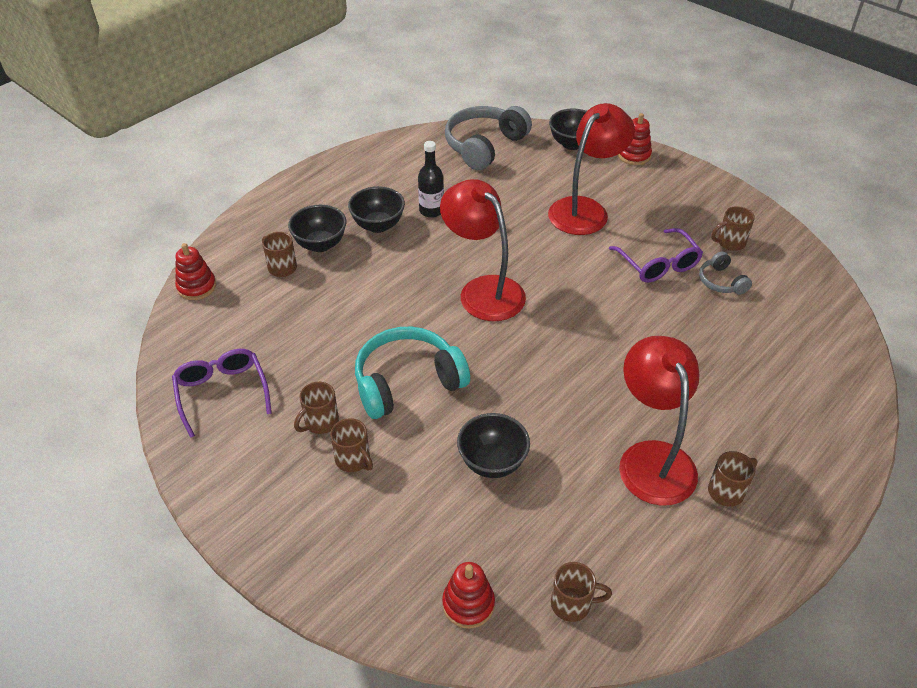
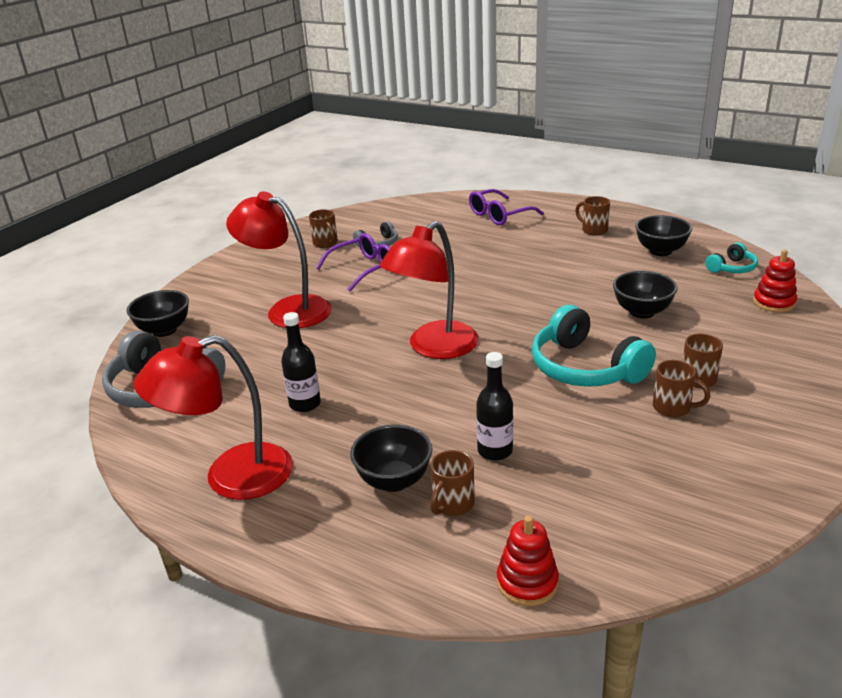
camera: 100 degrees left, 15 degrees down
purple glasses [172,349,272,438] -> purple glasses moved to [469,189,544,225]
black bowl [348,186,405,233] -> black bowl moved to [635,215,692,256]
brown mug [551,562,612,622] -> turquoise headphones [705,242,758,273]
red stacking toy [618,113,652,165] -> none
red lamp [619,336,699,506] -> red lamp moved to [134,335,293,500]
none -> black bottle [476,352,513,461]

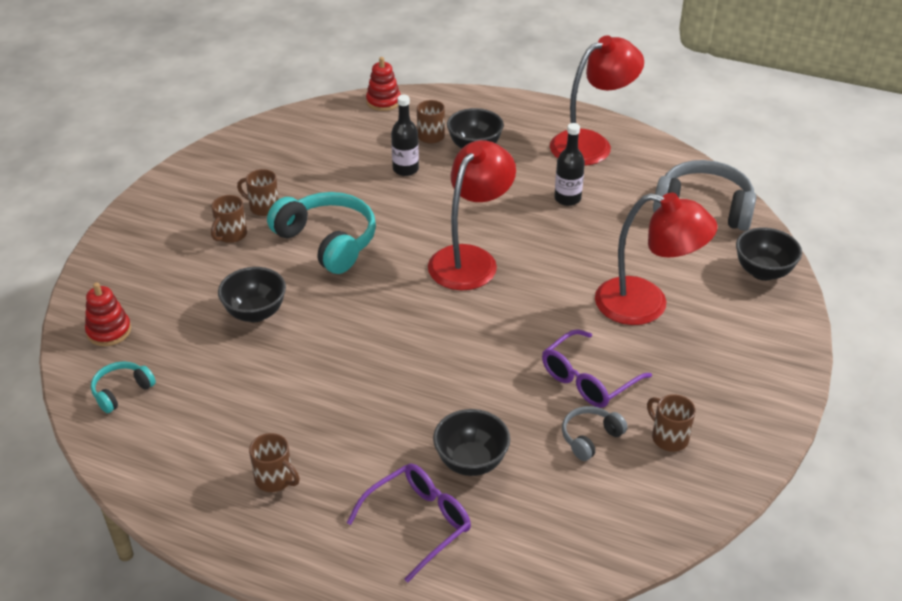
camera: 170 degrees right, 10 degrees up
black bowl [635,215,692,256] -> black bowl moved to [433,409,510,476]

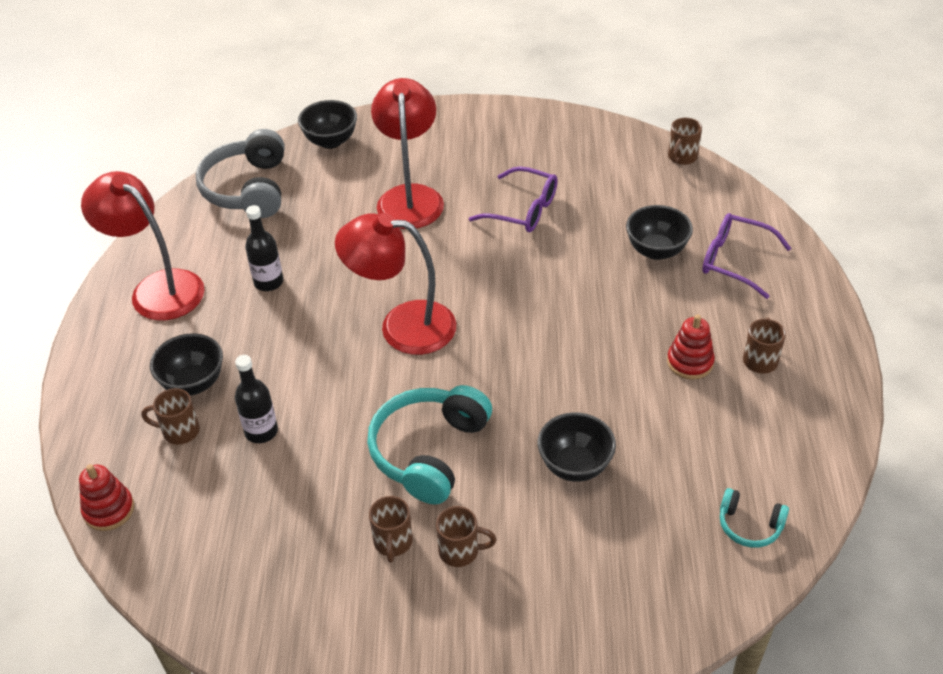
camera: 110 degrees left, 5 degrees up
red stacking toy [85,282,131,346] -> red stacking toy moved to [667,315,715,380]
grey headphones [562,406,628,461] -> none
brown mug [647,394,696,452] -> brown mug moved to [668,118,702,165]

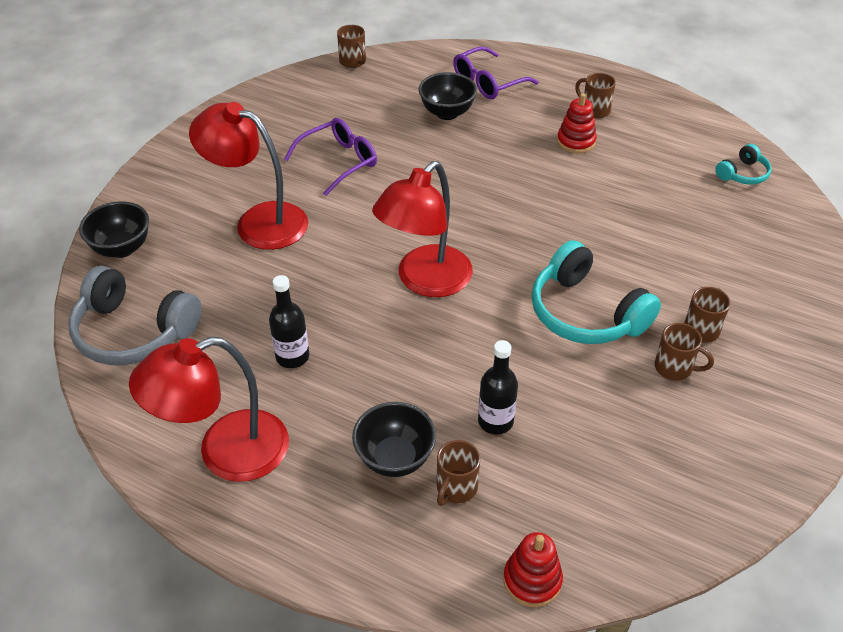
camera: 65 degrees left, 0 degrees up
black bowl [538,412,616,482] -> none

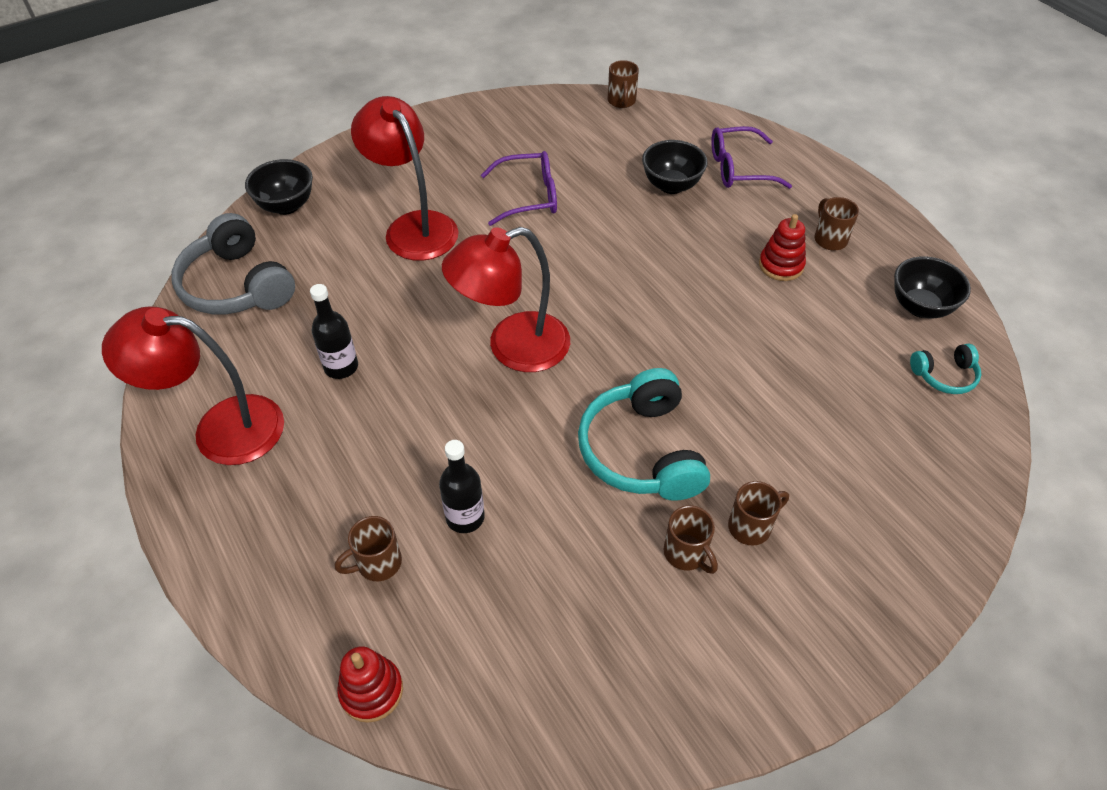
camera: 30 degrees right, 5 degrees up
black bowl [352,402,436,477] -> black bowl moved to [894,256,971,318]

